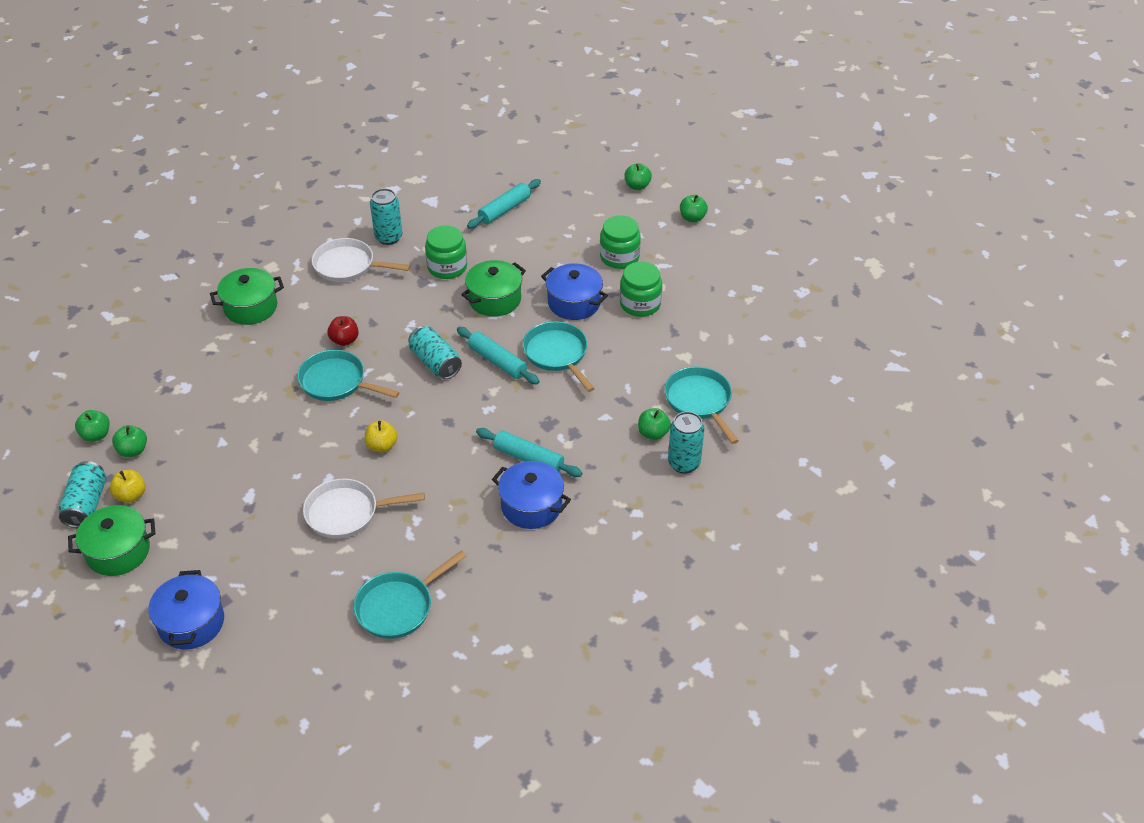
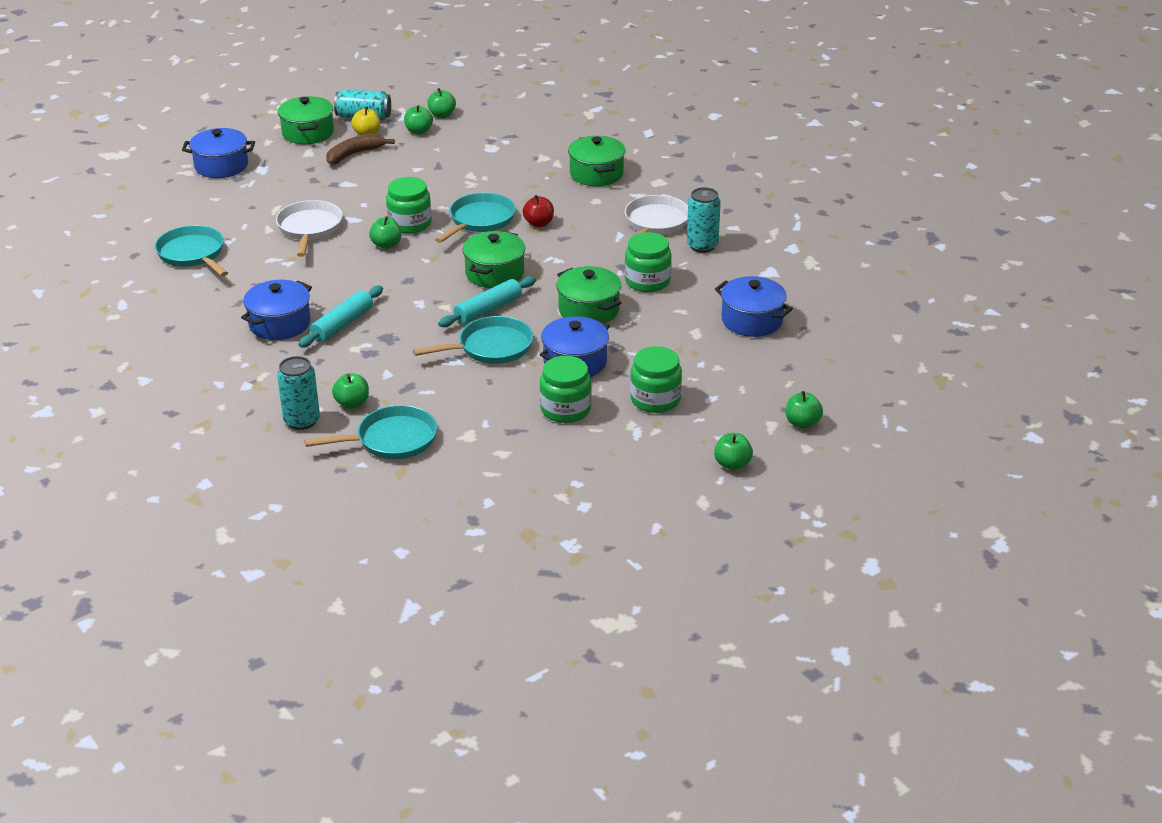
camera: 95 degrees right, 10 degrees down
yellow apple [365,420,398,453] -> green apple [369,216,402,249]
turquoise can [408,326,462,379] -> green pot [462,231,525,288]
turquoise rolling pin [467,179,541,229] -> blue pot [715,276,793,337]
none -> brown banana [326,134,395,165]
none -> green jar [386,177,432,234]

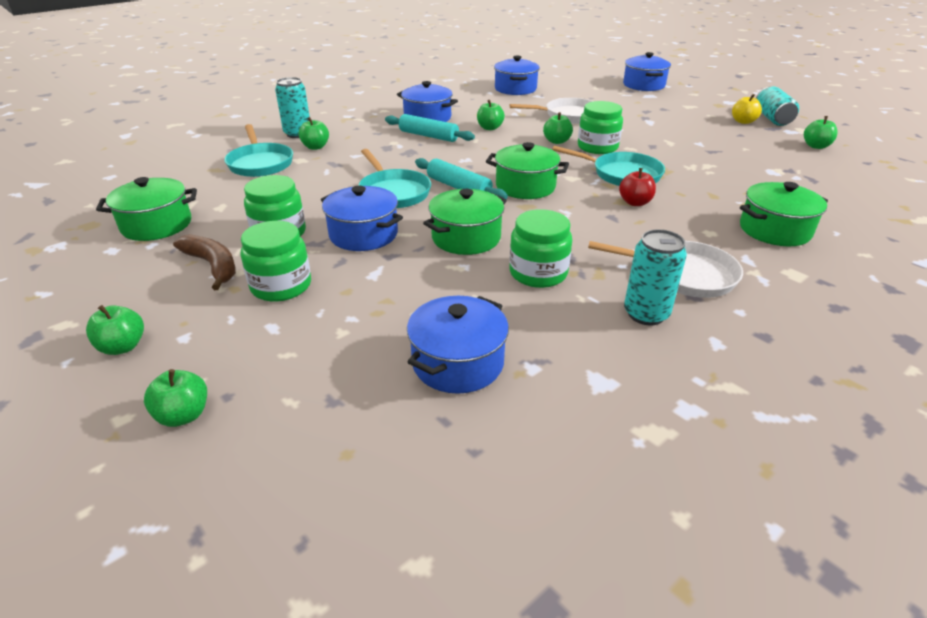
camera: 85 degrees right, 0 degrees up
turquoise pan [155,225,228,276] -> blue pot [494,56,540,95]
green pot [278,96,334,144] -> green pot moved to [96,177,197,241]
brown banana [326,134,395,165] -> brown banana moved to [173,234,236,290]
green apple [404,105,433,134] -> green apple moved to [477,100,505,130]

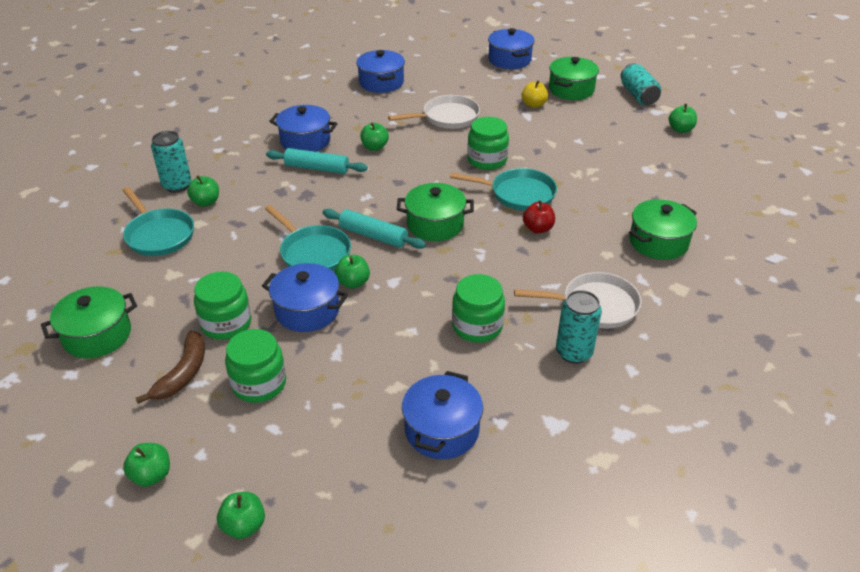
camera: 15 degrees left, 5 degrees up
brown banana [173,234,236,290] -> brown banana turned 75 degrees clockwise [136,331,205,404]
green pot [423,189,507,255] -> green pot moved to [549,57,599,100]
green apple [543,112,573,144] -> green apple moved to [335,255,370,289]
yellow apple [732,94,762,124] -> yellow apple moved to [522,80,548,108]

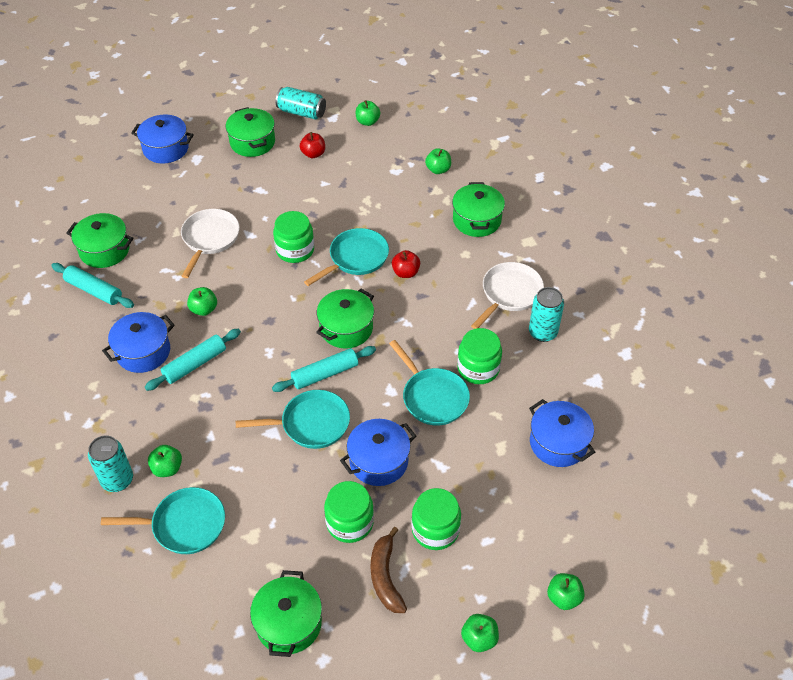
camera: 55 degrees left, 10 degrees up
brown banana [136,331,205,404] -> brown banana turned 150 degrees counterclockwise [371,527,407,613]
green apple [335,255,370,289] -> green apple moved to [425,148,451,174]
blue pot [356,50,405,93] -> green pot [66,213,133,268]
yellow apple [522,80,548,108] -> none
none -> turquoise rolling pin [51,263,134,308]
none -> red apple [300,132,325,158]
none -> turquoise pan [389,340,470,425]

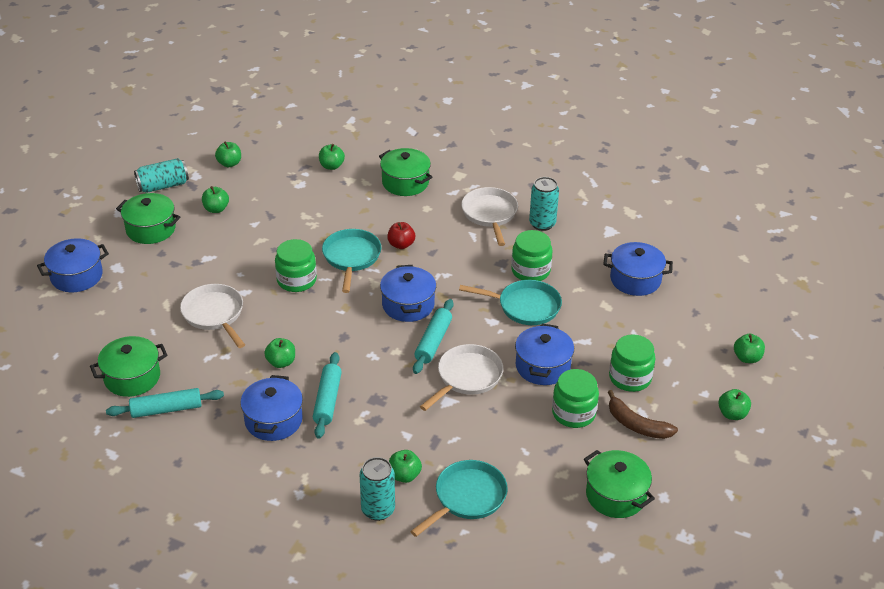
camera: 45 degrees left, 10 degrees down
turquoise pan [236,390,350,449] -> white pan [420,344,503,411]
red apple [300,132,325,158] -> green apple [202,186,229,213]
green pot [316,289,374,349] -> blue pot [380,265,436,322]

